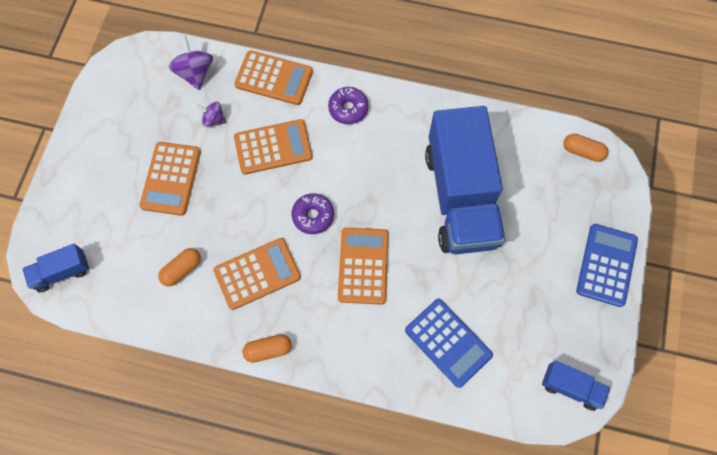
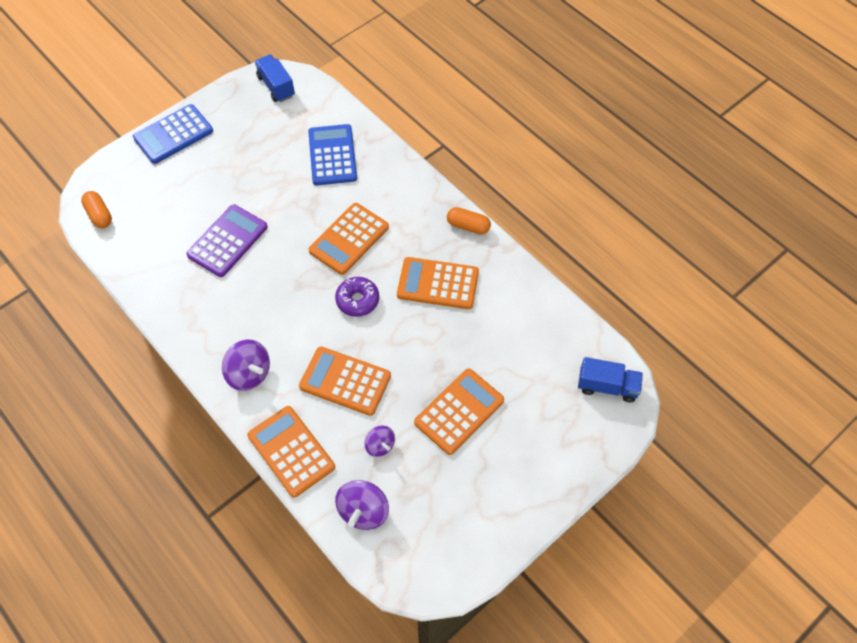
camera: 145 degrees left, 10 degrees down
orange capsule [158,248,201,286] -> none
purple donut [328,87,369,124] -> purple spinning top [222,340,270,391]
blue truck [425,106,505,254] -> purple calculator [187,204,268,277]

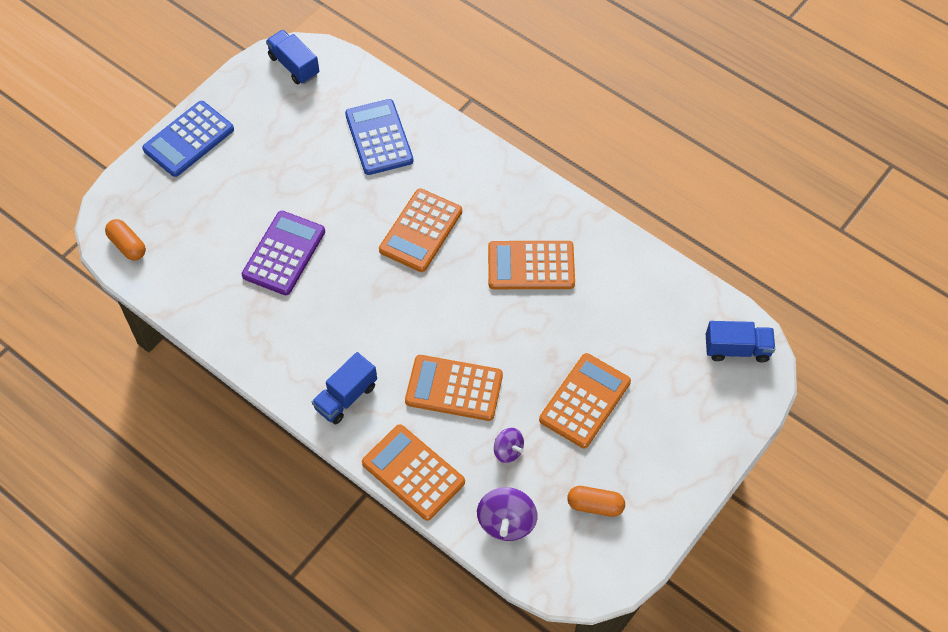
camera: 10 degrees left, 0 degrees up
purple spinning top [222,340,270,391] -> blue truck [312,352,377,424]
purple donut [335,277,379,317] -> none
orange capsule [447,207,491,234] -> orange capsule moved to [567,486,625,517]

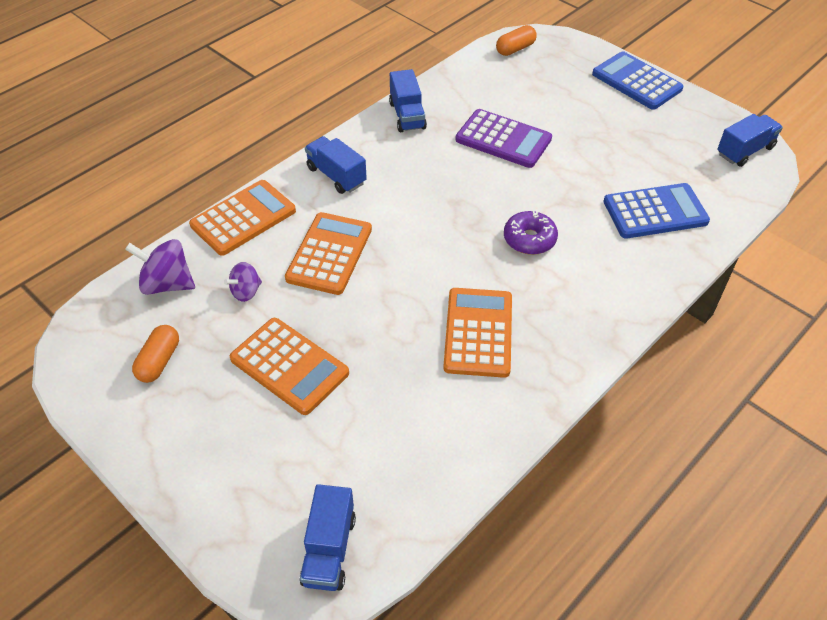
camera: 95 degrees right, 10 degrees down
orange calculator [379,188,462,272] -> purple donut [504,210,558,255]
none -> blue truck [389,69,427,132]

